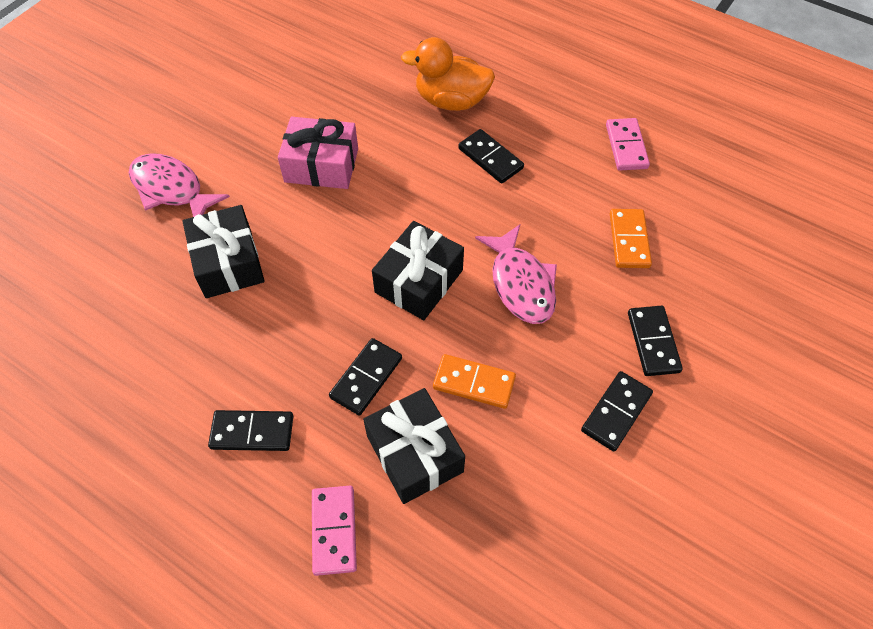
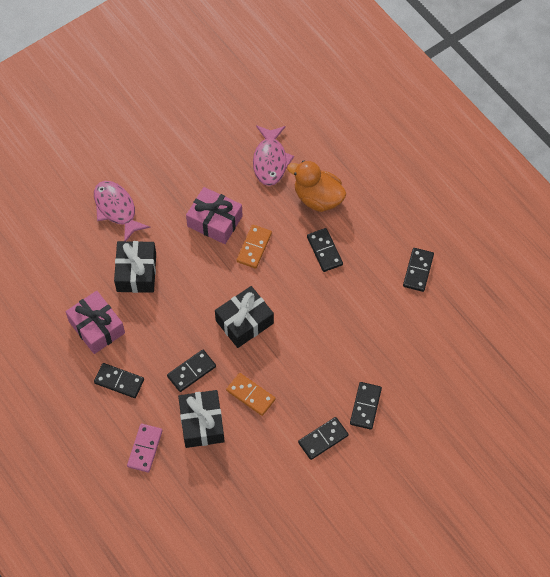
camera: 20 degrees right, 5 degrees up
pink fish [475,224,557,324] -> pink fish moved to [253,125,294,186]
pink domino [606,118,650,171] -> black domino [403,248,434,292]
orange domino [610,209,652,268] -> orange domino moved to [237,225,272,268]
none -> pink gift [66,291,125,354]

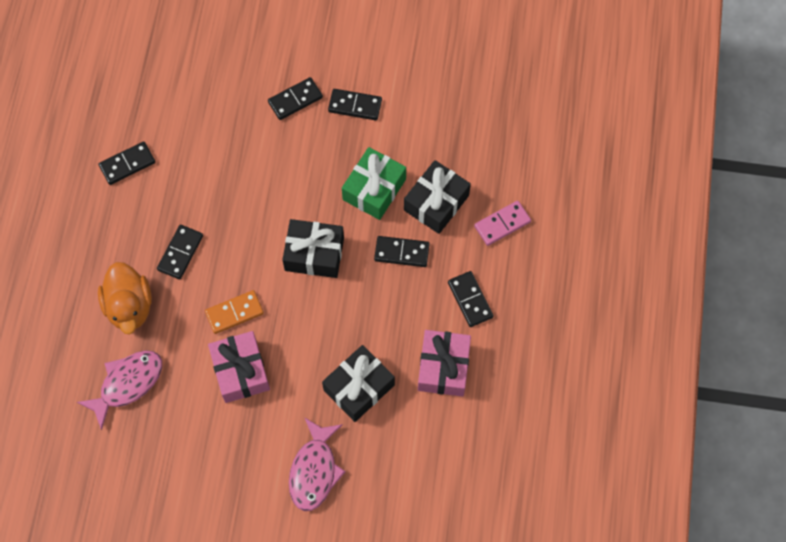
camera: 135 degrees left, 5 degrees up
orange domino [226,373,275,416] -> green gift [342,147,406,220]

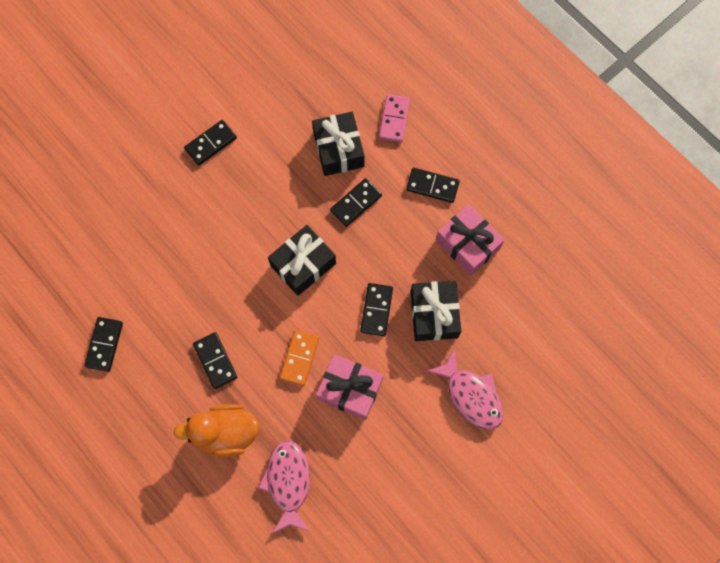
camera: 50 degrees left, 5 degrees up
orange duck [98,262,152,334] -> orange duck turned 150 degrees clockwise [174,404,259,457]
black domino [268,77,323,120] -> black domino moved to [360,283,393,336]
green gift [342,147,406,220] -> none

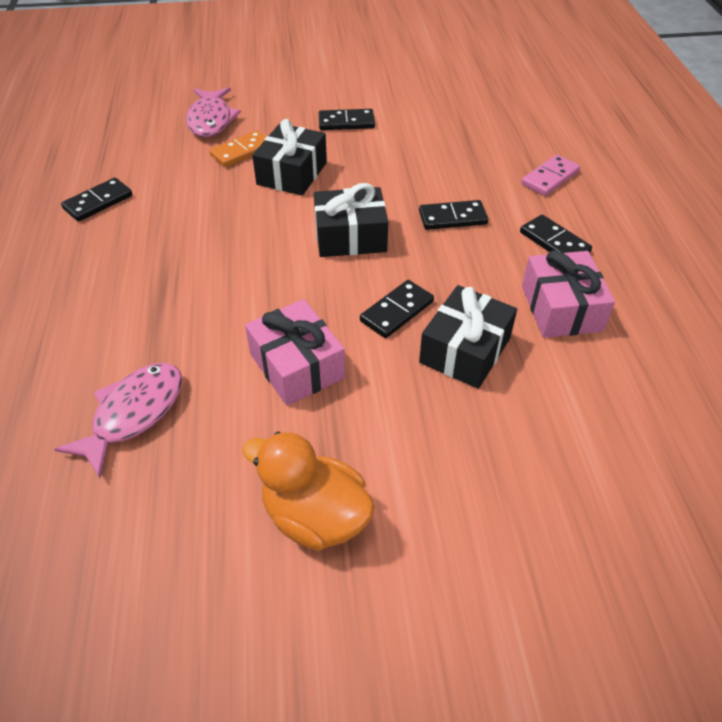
camera: 35 degrees right, 25 degrees down
orange duck [174,404,259,457] -> orange duck moved to [242,432,375,551]
black domino [193,332,237,389] -> none
orange domino [280,330,319,386] -> orange domino moved to [210,130,266,167]
black gift [312,112,365,176] -> black gift moved to [252,119,327,196]
pink fish [427,348,504,430] -> pink fish moved to [186,88,241,137]

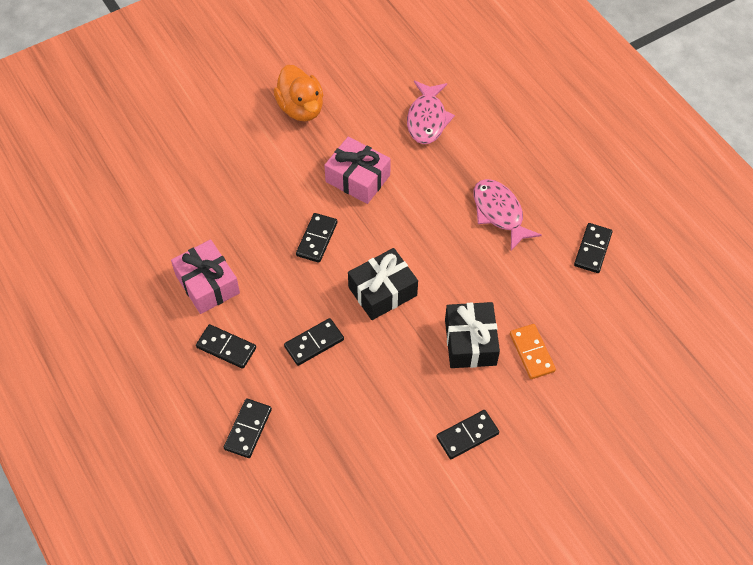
camera: 155 degrees right, 10 degrees up
pink fish [186,88,241,137] -> pink fish moved to [474,179,542,251]
orange domino [210,130,266,167] -> orange domino turned 45 degrees counterclockwise [510,324,556,379]
orange duck [242,432,375,551] -> orange duck turned 60 degrees clockwise [274,65,323,121]
black gift [419,285,517,389] -> none
pink domino [521,155,580,196] -> black domino [224,398,272,458]

